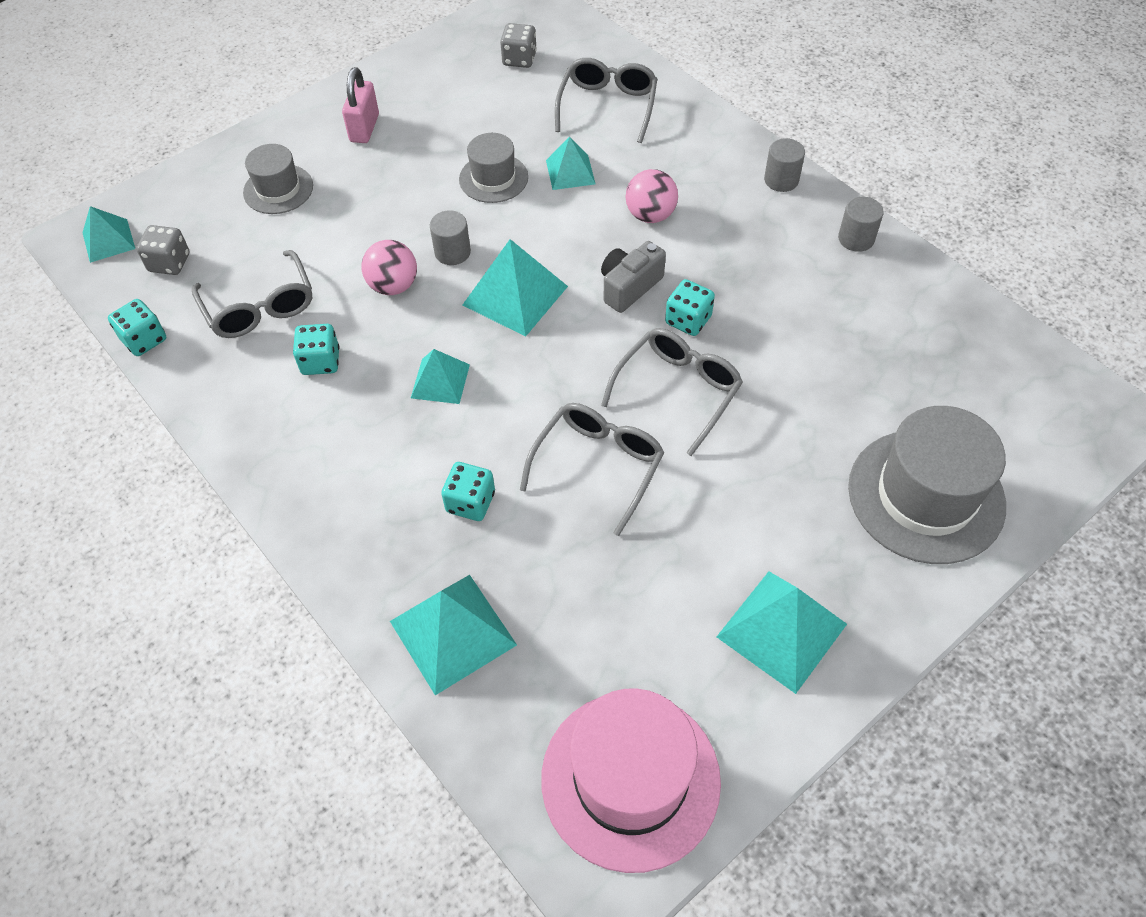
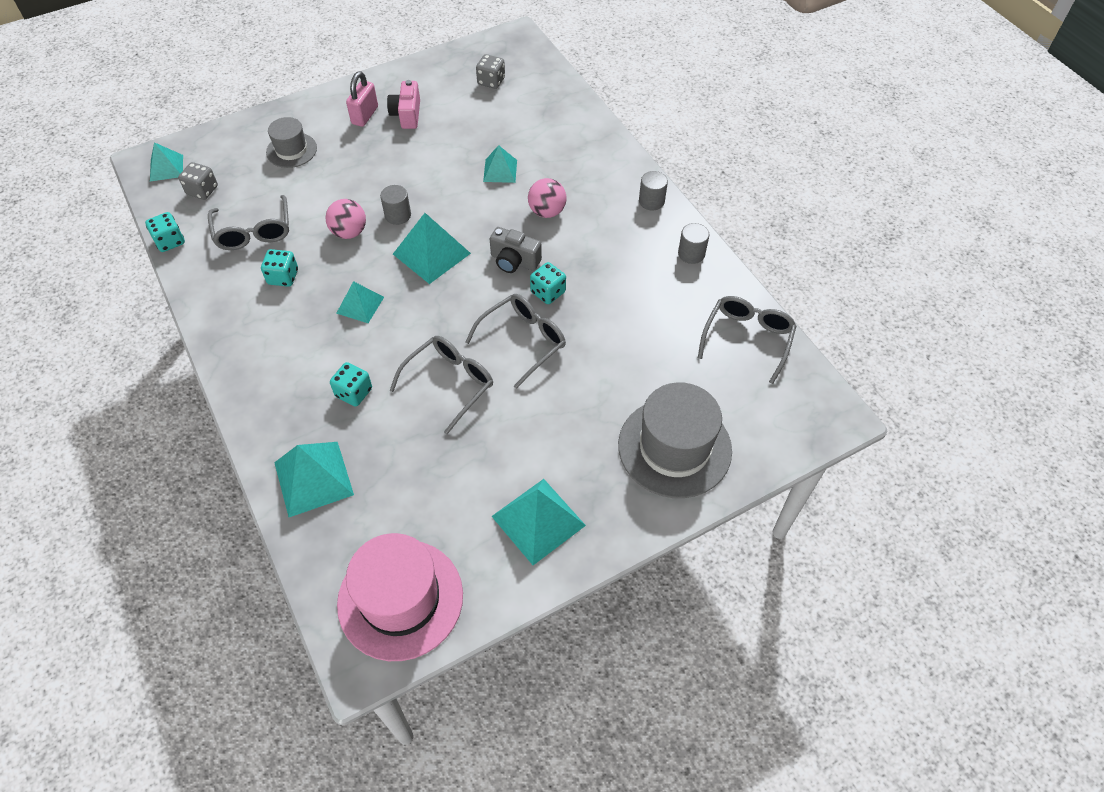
camera: 10 degrees right, 0 degrees up
grey hat [459,133,528,203] -> none
grey glasses [555,58,657,143] -> grey glasses moved to [698,296,797,384]
grey camera [601,241,666,313] -> grey camera turned 120 degrees counterclockwise [490,227,542,273]
none -> pink camera [387,80,420,129]

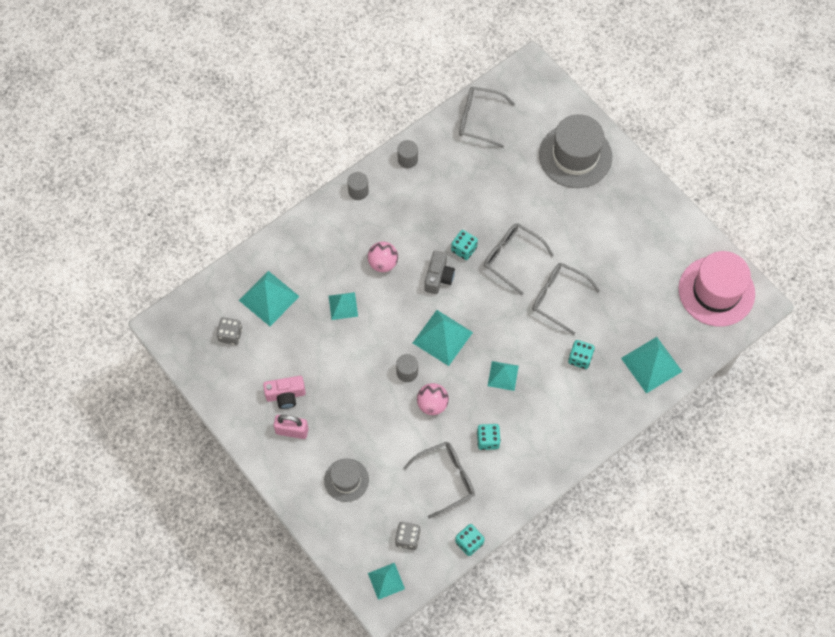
camera: 100 degrees left, 10 degrees up
turquoise pyramid [491,479,586,565] -> turquoise pyramid moved to [239,271,300,326]

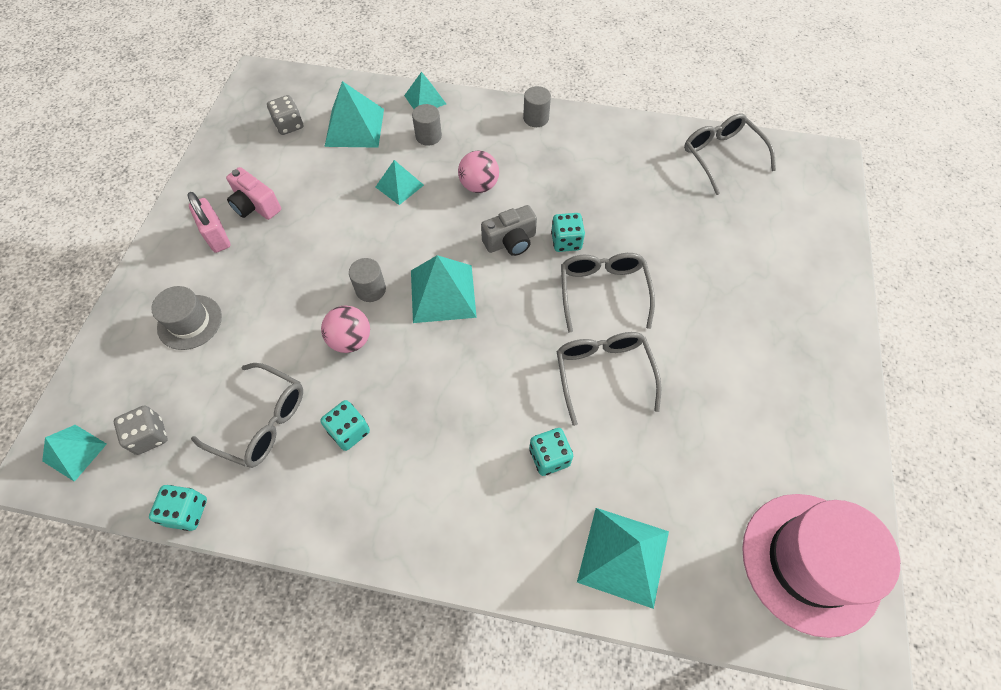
camera: 50 degrees right, 5 degrees down
grey cylinder [397,140,418,168] -> grey cylinder moved to [412,104,442,146]
turquoise pyramid [488,361,519,391] -> turquoise pyramid moved to [404,72,446,109]
grey hat [539,114,612,188] -> none

